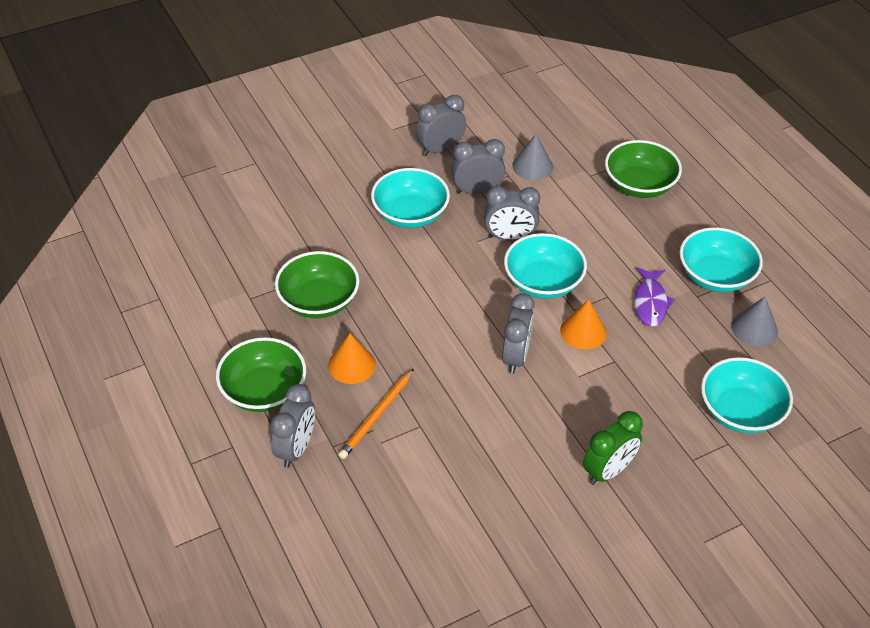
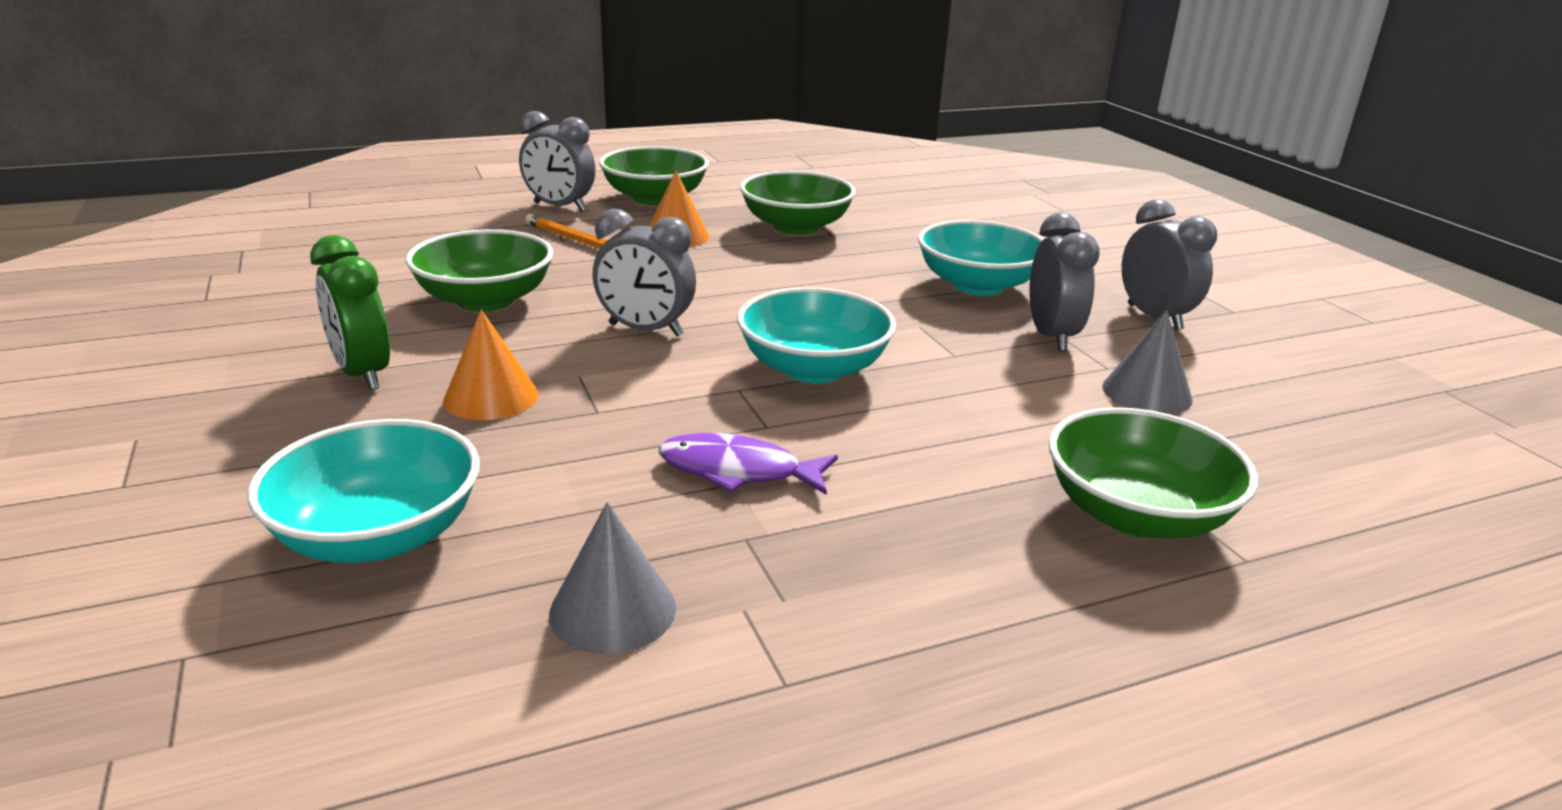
camera: 95 degrees right, 20 degrees down
grey clock [484,186,540,241] -> none
orange cone [560,300,607,350] -> orange cone moved to [443,310,538,420]
turquoise bowl [680,227,763,292] -> none
none -> green bowl [406,229,553,312]

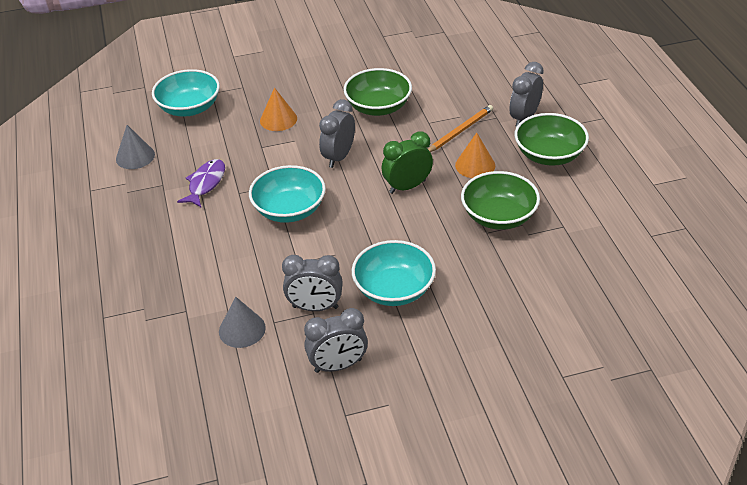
camera: 100 degrees right, 15 degrees up
green clock [310,235,390,390] -> green clock moved to [382,131,433,194]
green bowl [1049,407,1258,539] -> none

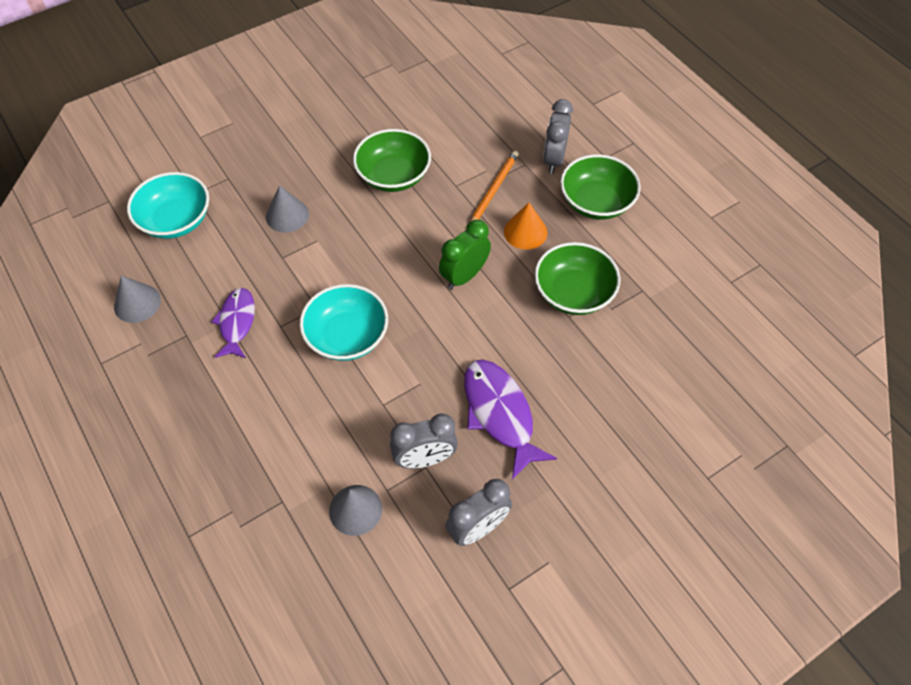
camera: 20 degrees left, 15 degrees up
orange cone [260,87,297,131] -> grey cone [266,185,309,233]
grey clock [319,99,355,168] -> none
turquoise bowl [352,240,436,306] -> purple fish [464,360,557,479]

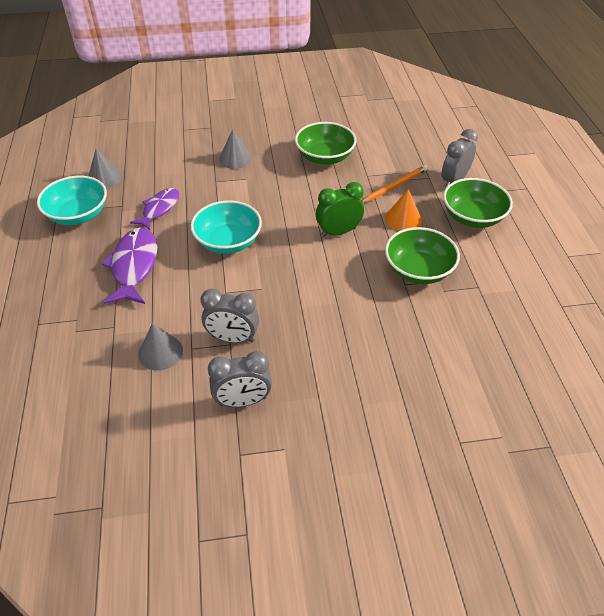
camera: 25 degrees right, 10 degrees down
turquoise bowl [127,172,209,239] -> turquoise bowl moved to [37,176,107,225]
purple fish [464,360,557,479] -> purple fish moved to [101,227,157,304]

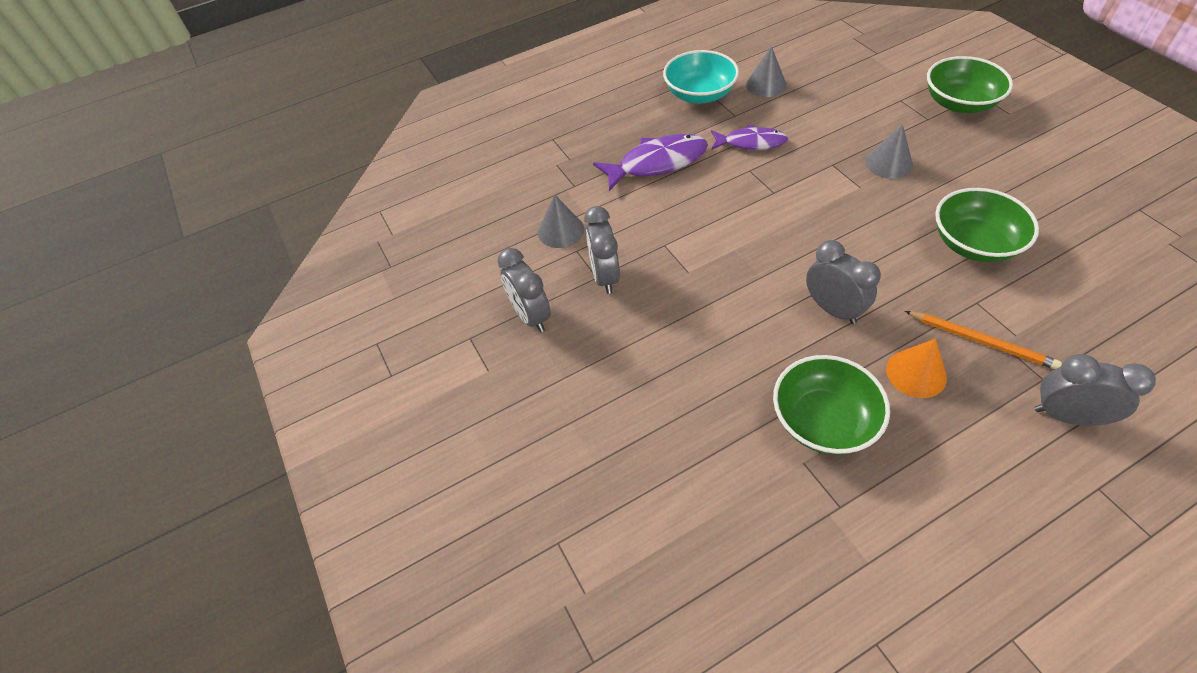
camera: 75 degrees right, 5 degrees up
turquoise bowl [191,201,262,254] -> none
green clock [316,182,364,237] -> grey clock [806,240,881,324]
green bowl [443,178,513,228] -> green bowl moved to [927,56,1013,113]

